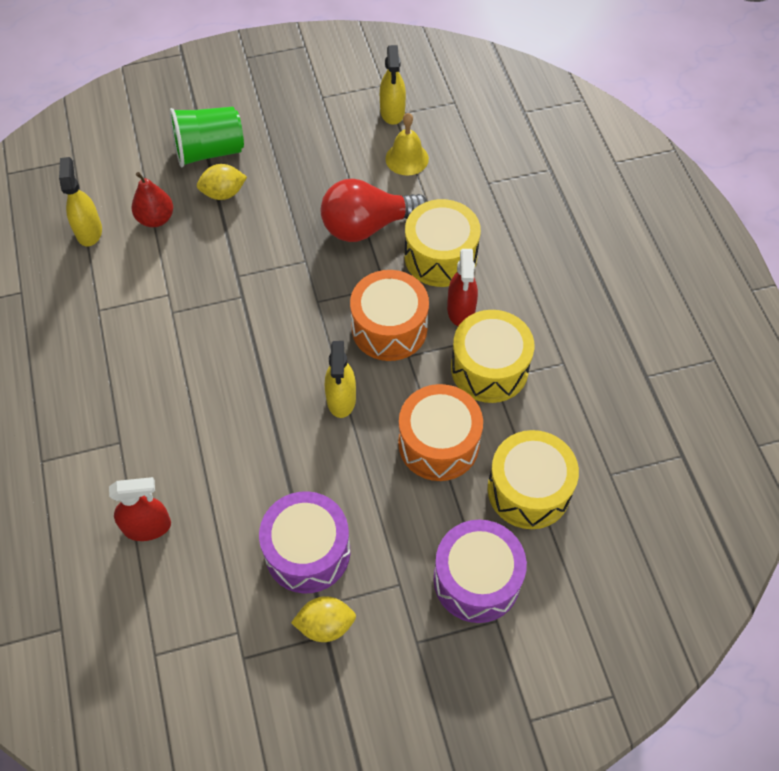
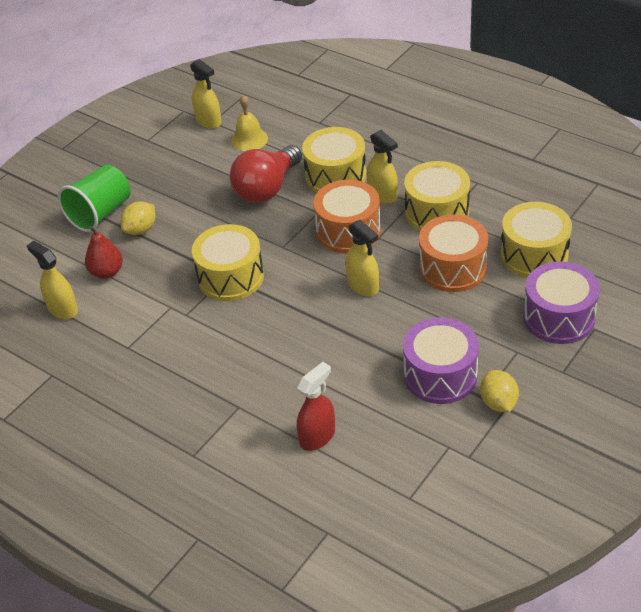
camera: 35 degrees left, 15 degrees down
yellow lemon [291,596,356,642] -> yellow lemon turned 60 degrees counterclockwise [480,370,519,412]
red spray bottle [447,249,478,326] -> yellow spray bottle [367,130,398,204]
none -> yellow drum [192,224,264,301]

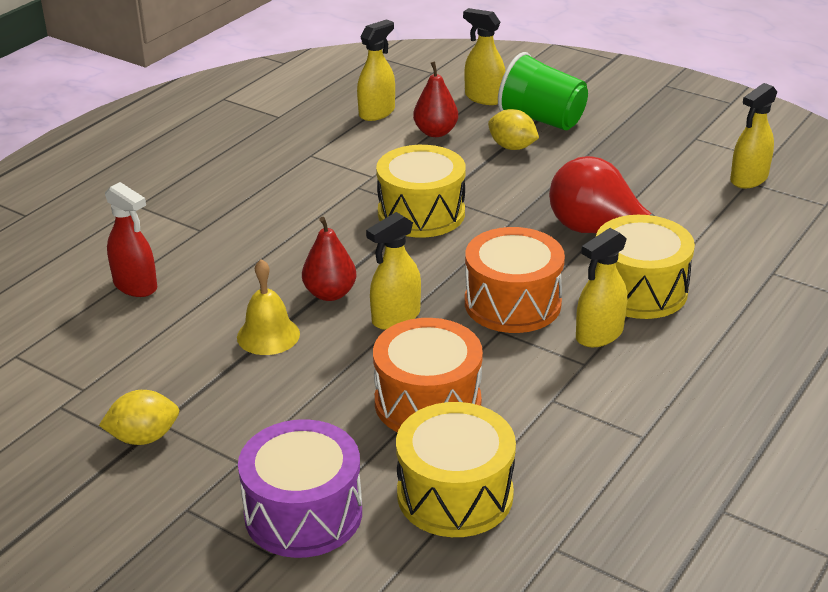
camera: 85 degrees right, 10 degrees down
yellow bell [231,95,268,151] -> yellow bell moved to [237,259,300,355]
purple drum [403,318,479,404] -> none
yellow drum [404,161,470,231] -> none
none -> red pear [302,217,357,301]
none -> yellow spray bottle [463,8,505,105]

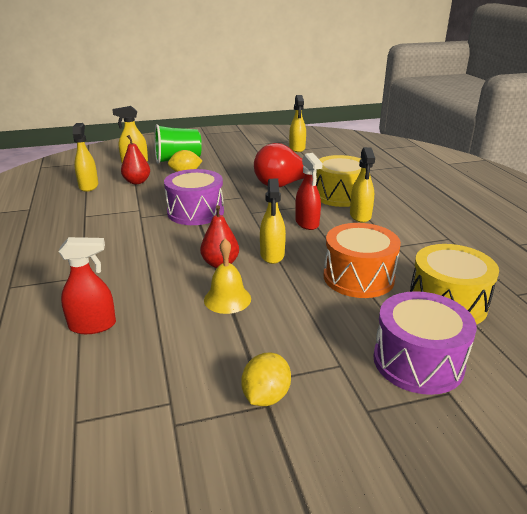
camera: 50 degrees left, 5 degrees down
yellow drum [376,145,466,238] -> purple drum [164,169,224,225]
orange drum [465,227,565,333] -> red spray bottle [295,153,323,230]

